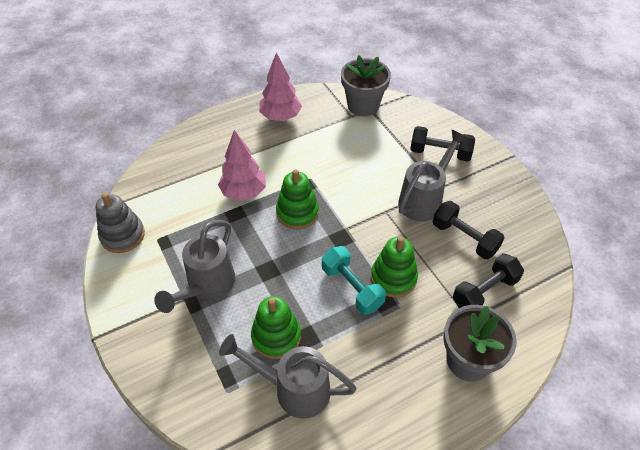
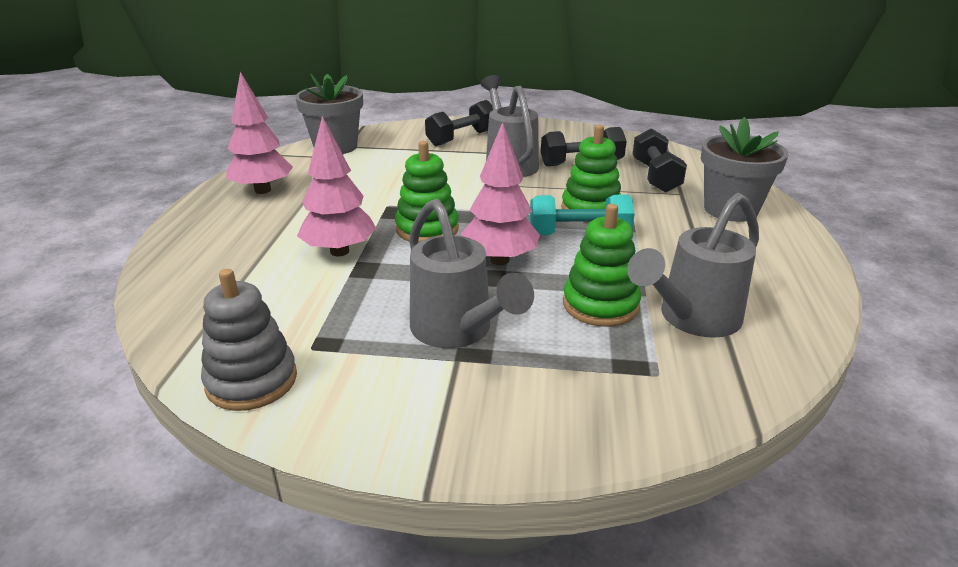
camera: 55 degrees left, 20 degrees down
none -> pink tree [461,122,540,265]

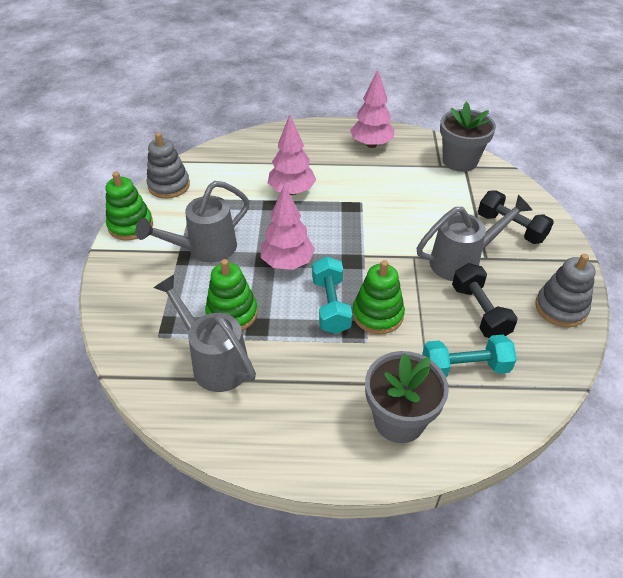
camera: 85 degrees right, 15 degrees up
green stacking toy [395,141,459,242] -> green stacking toy moved to [106,172,153,240]
black dumbbell [633,128,687,193] -> turquoise dumbbell [422,335,517,377]
none -> grey stacking toy [535,254,595,327]

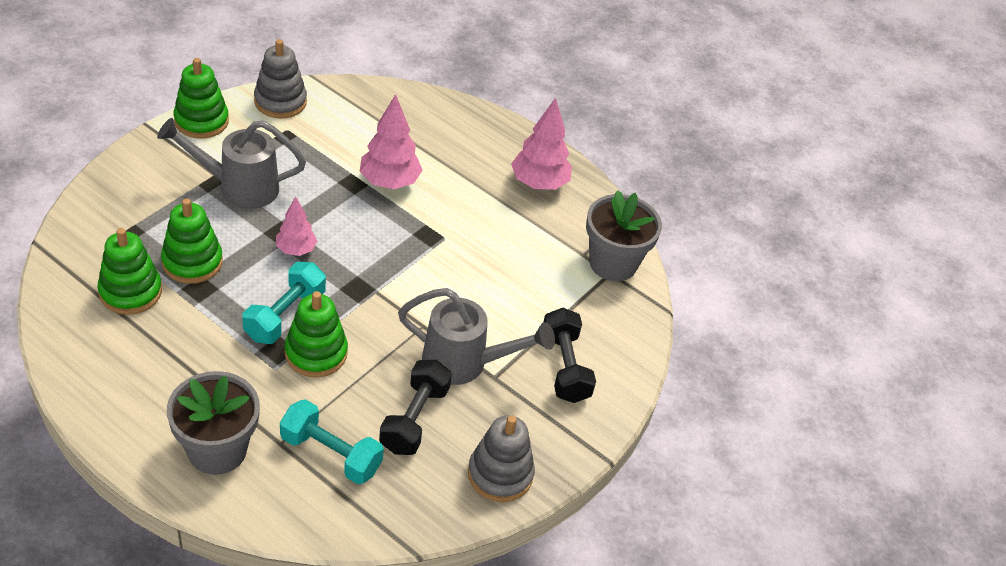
camera: 30 degrees right, 0 degrees up
grey watering can [153,275,256,392] -> green stacking toy [97,228,162,315]
pink tree [261,184,315,270] -> pink tree [276,197,317,256], size x0.62

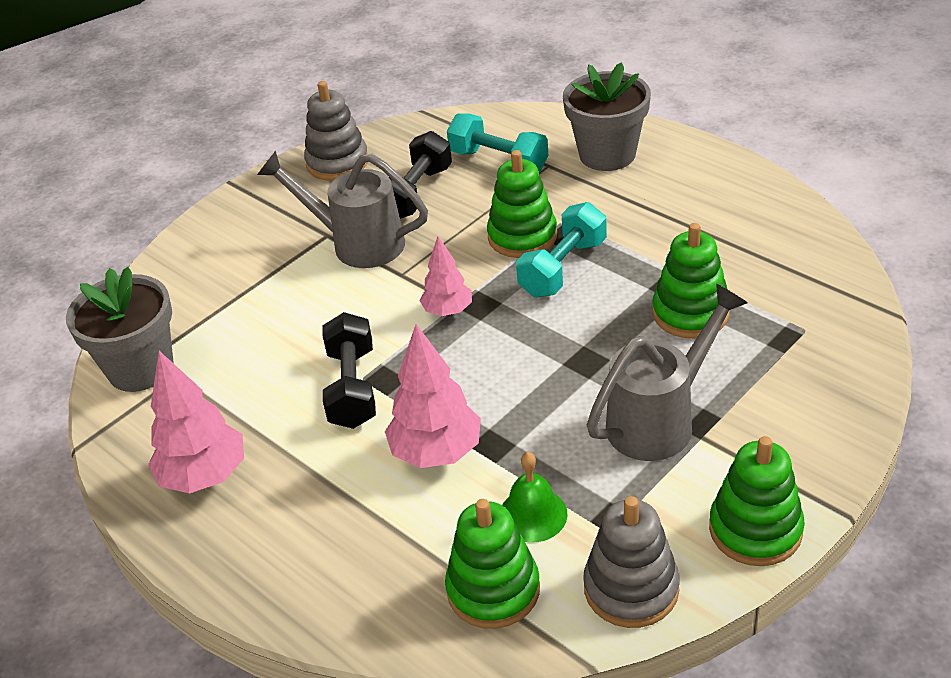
camera: 165 degrees left, 5 degrees down
green stacking toy [97,228,162,315] -> green stacking toy moved to [445,499,540,629]
grey watering can [157,118,306,209] -> grey watering can turned 45 degrees counterclockwise [587,284,748,461]
pink tree [276,197,317,256] -> pink tree moved to [420,236,472,316]
black dumbbell [544,308,596,403] -> black dumbbell moved to [323,312,376,429]
none -> green bell [502,452,568,543]

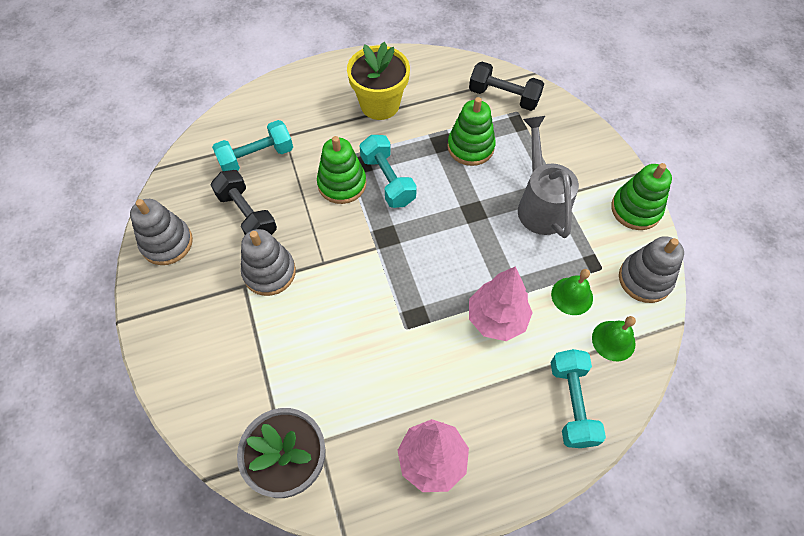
camera: 65 degrees left, 20 degrees up
grey watering can [257,151,428,268] -> grey stacking toy [241,229,296,296]
black dumbbell [323,312,376,429] -> black dumbbell moved to [469,62,544,111]
pink tree [420,236,472,316] -> none
green stacking toy [445,499,540,629] -> green bell [592,316,636,361]
grey flower pot [563,62,651,171] -> none
none -> yellow flower pot [347,42,410,120]
none -> turquoise dumbbell [551,349,606,448]

